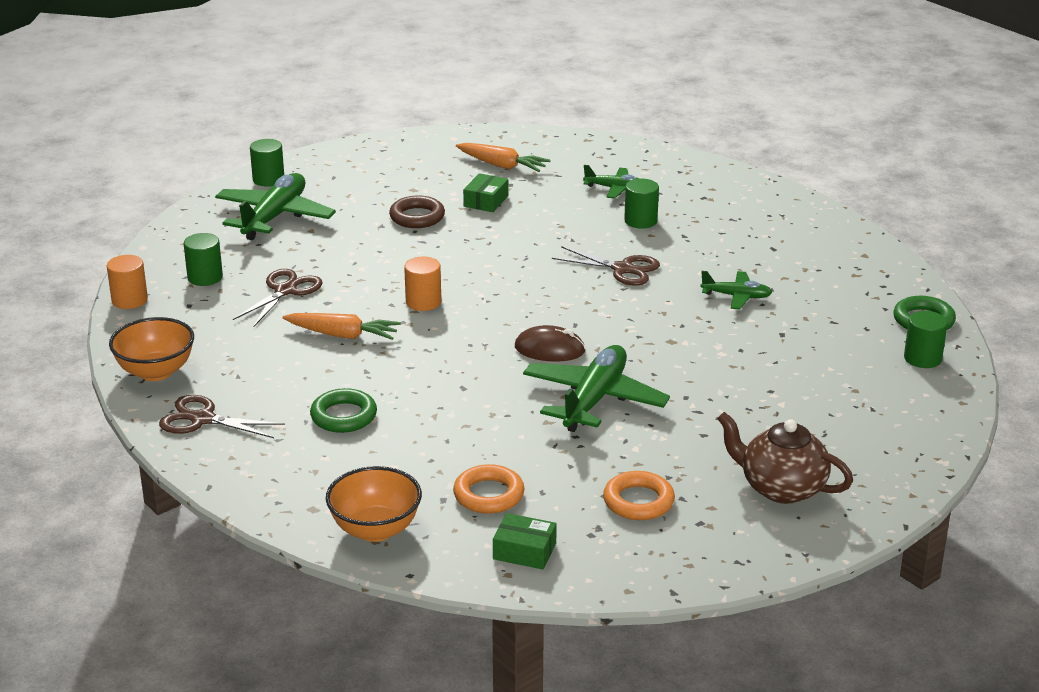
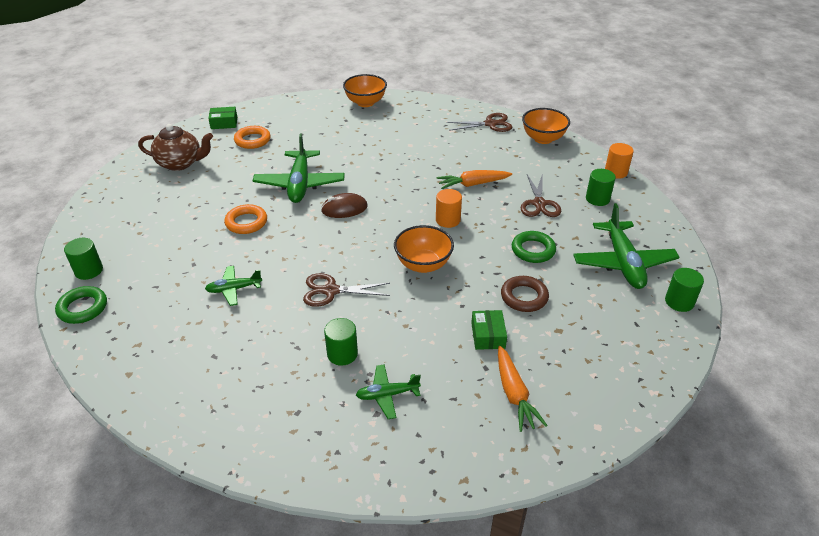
camera: 155 degrees right, 10 degrees up
green ring [310,388,377,433] -> green ring moved to [512,231,556,263]
orange ring [453,464,525,514] -> orange ring moved to [224,204,267,234]
orange carrot [456,143,551,172] -> orange carrot turned 105 degrees counterclockwise [498,346,548,432]
green box [493,513,557,570] -> green box moved to [208,107,237,129]
none -> orange bowl [394,225,454,273]

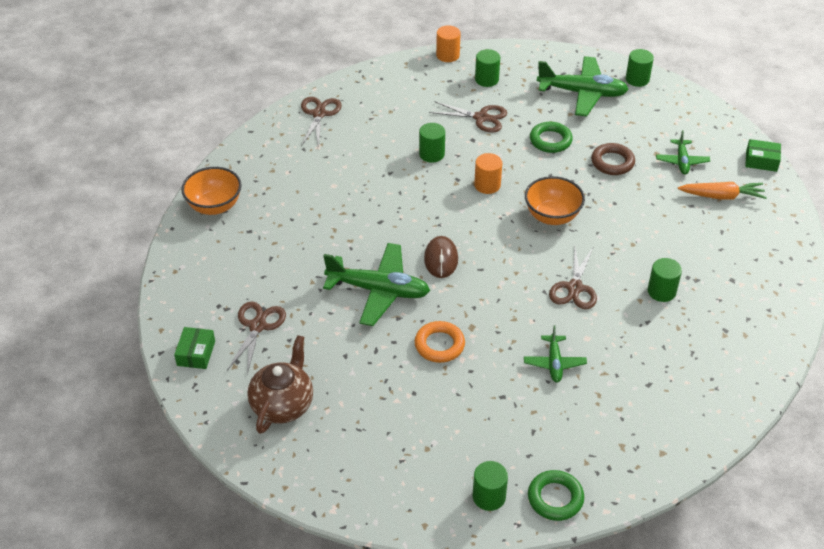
camera: 75 degrees left, 5 degrees up
orange ring [234,126,270,149] -> brown scissors [227,302,286,374]
green plane [356,364,421,419] -> green plane moved to [656,130,710,175]
orange carrot [437,170,512,189] -> green cylinder [419,123,445,163]
green box [471,310,507,350] -> green box moved to [745,139,781,172]
orange bowl [522,108,570,144] -> none

